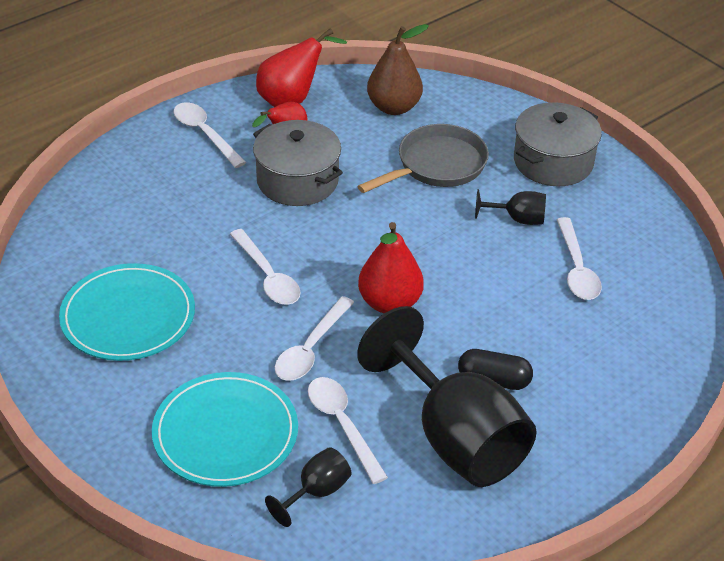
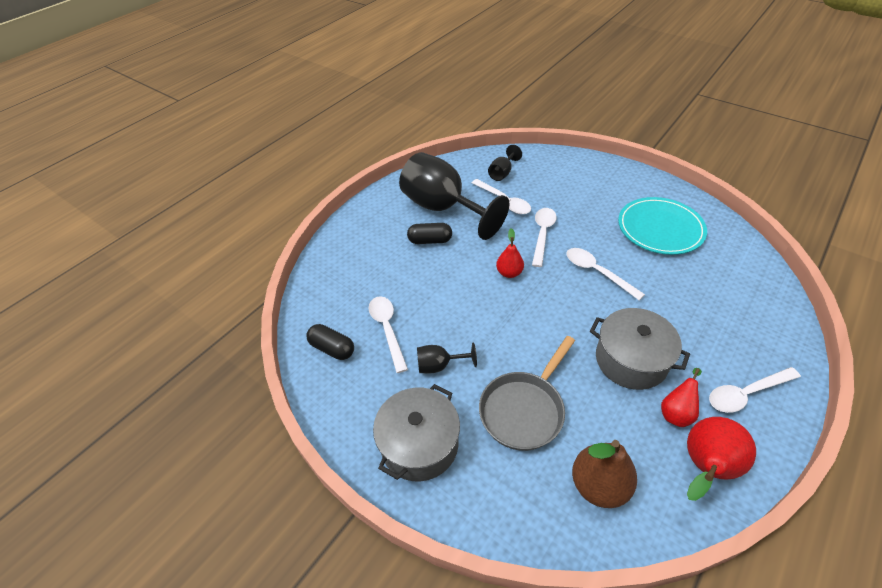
camera: 170 degrees right, 5 degrees up
turquoise plate [152,372,298,487] -> none
white spoon [173,102,246,168] -> white spoon turned 120 degrees clockwise [709,367,801,413]
red pear [358,222,424,314] -> red pear [496,228,524,278], size x0.62
none -> black capsule [306,324,354,360]

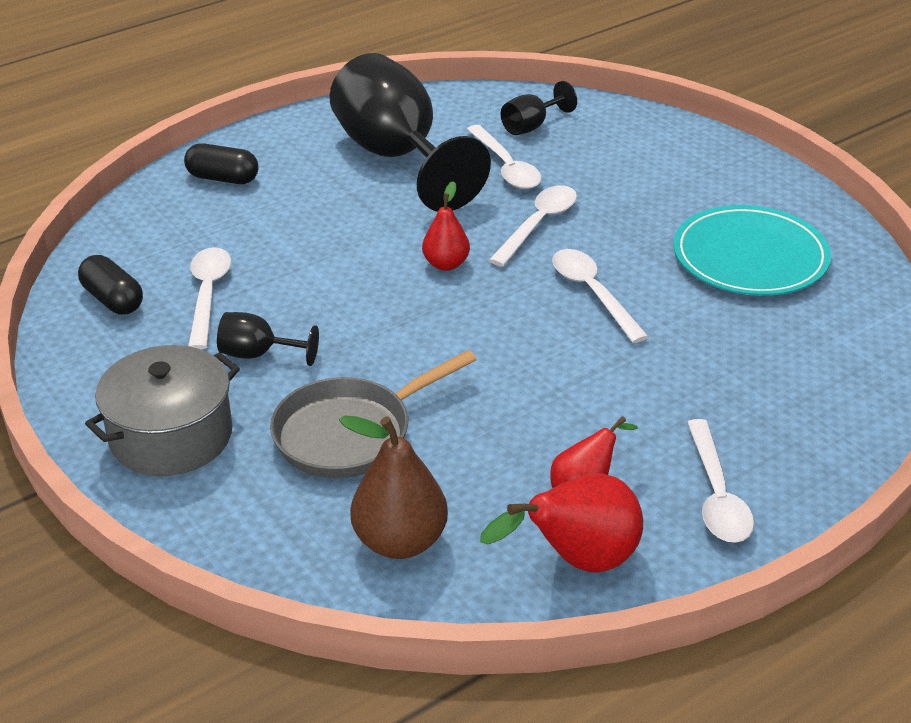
camera: 15 degrees right, 10 degrees down
black capsule [407,223,452,244] -> black capsule moved to [184,143,259,184]
grey pot [590,308,690,390] -> none
white spoon [709,367,801,413] -> white spoon turned 90 degrees counterclockwise [687,419,754,543]

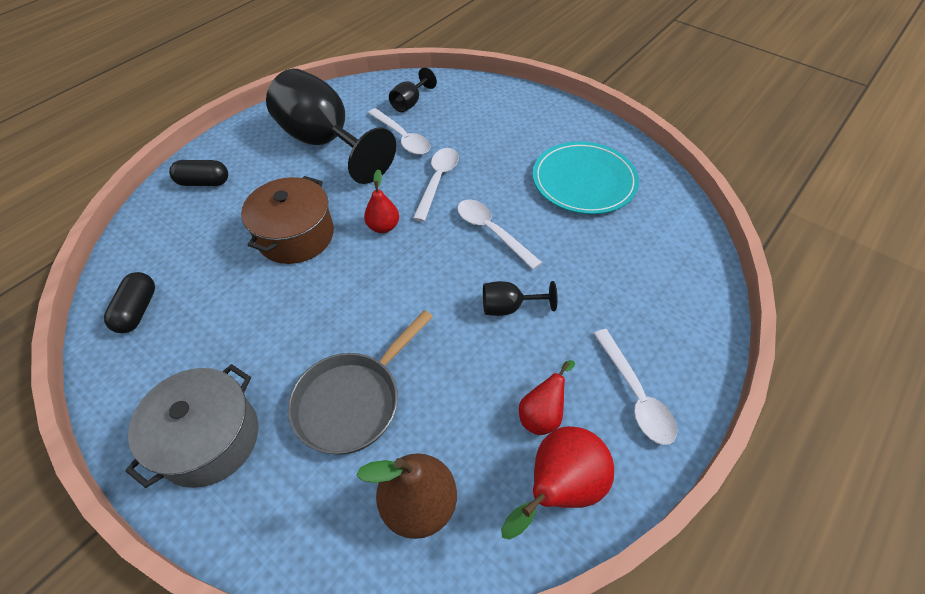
camera: 15 degrees left, 15 degrees up
black capsule [78,255,143,314] -> black capsule turned 60 degrees clockwise [104,272,155,333]
white spoon [188,247,231,349] -> none
black goblet [217,312,319,366] -> black goblet moved to [483,281,558,316]
none -> brown pot [241,176,334,264]

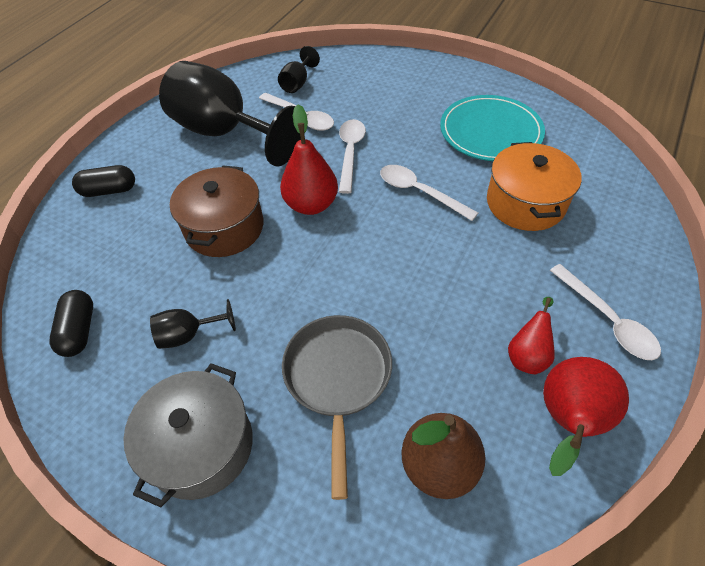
camera: 10 degrees left, 0 degrees up
grey pan [288,310,433,455] -> grey pan turned 150 degrees clockwise [282,315,392,500]
red pear [364,169,399,233] -> red pear [280,104,338,215], size x1.61
black goblet [483,281,558,316] -> black goblet moved to [150,299,236,349]
none -> orange pot [487,142,582,231]

